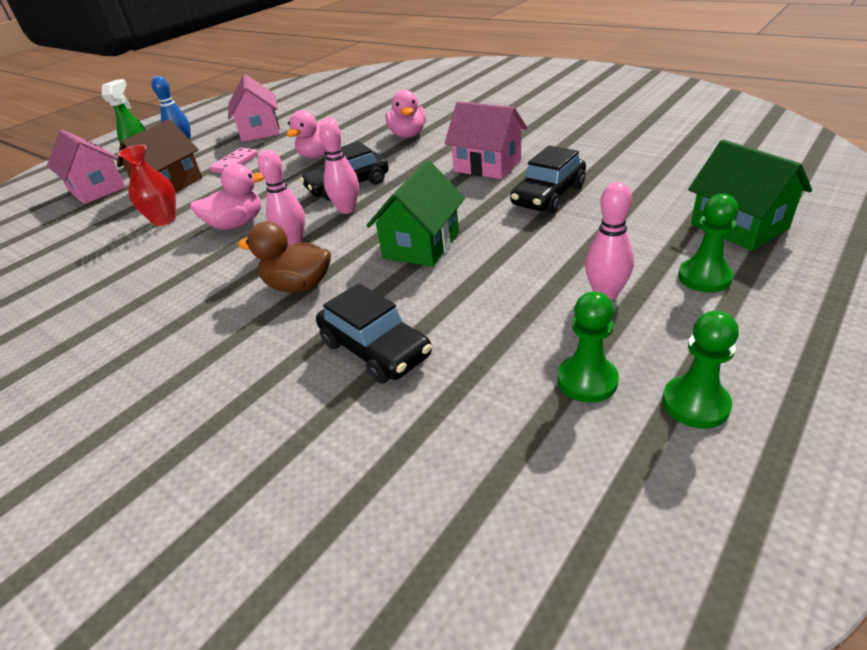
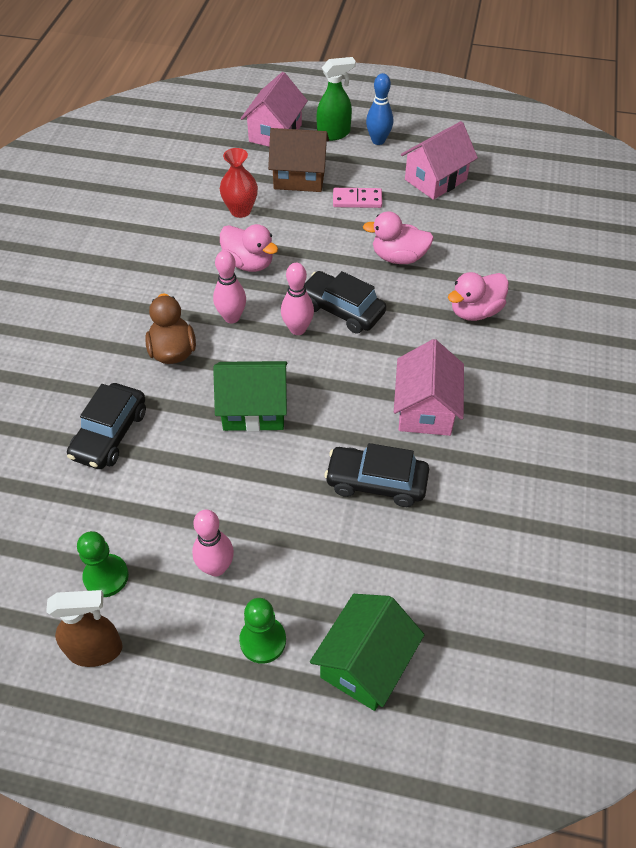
camera: 60 degrees right, 15 degrees up
green pawn [662,311,739,428] -> brown spray bottle [46,590,123,667]

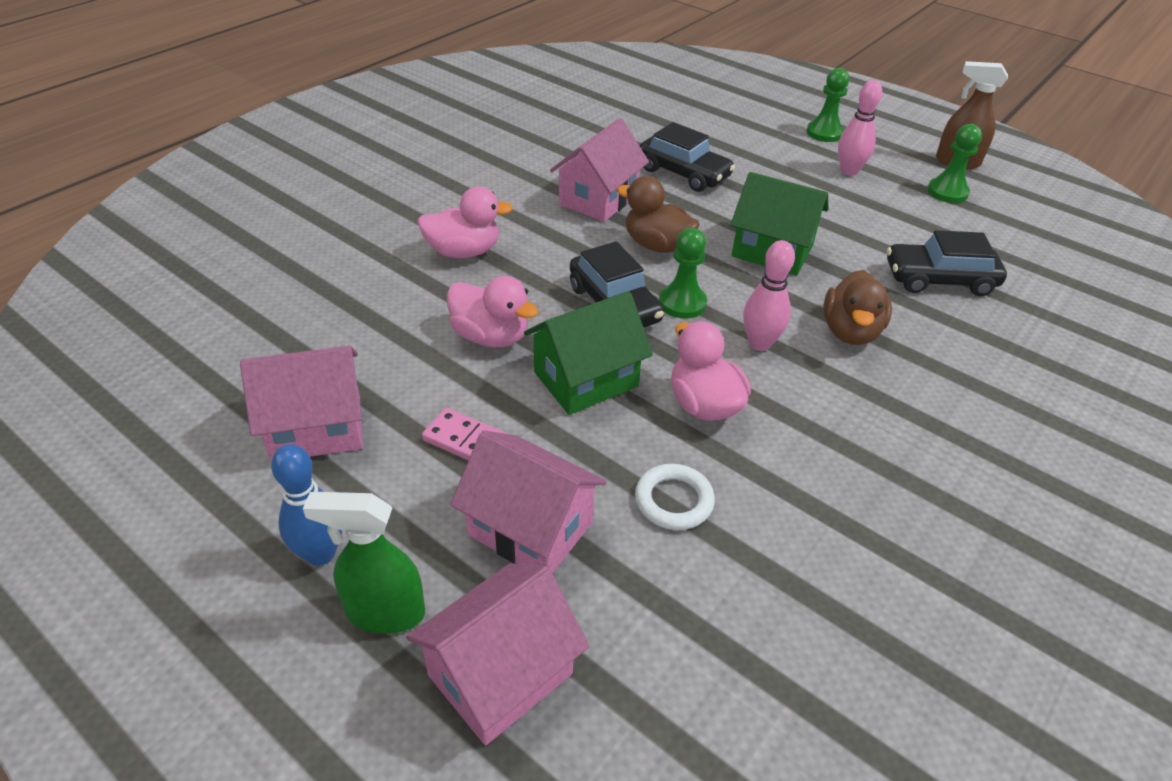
camera: 155 degrees left, 10 degrees down
black car [67,383,146,469] -> black car turned 135 degrees counterclockwise [887,230,1007,296]
red vase [220,148,258,218] -> white ring [635,464,715,530]
brown house [268,128,329,192] -> pink house [450,430,607,574]
pink bowling pin [281,263,314,335] -> green pawn [659,228,707,319]
green house [310,594,425,711] -> green house moved to [524,291,653,415]
none -> brown duck [617,176,700,253]

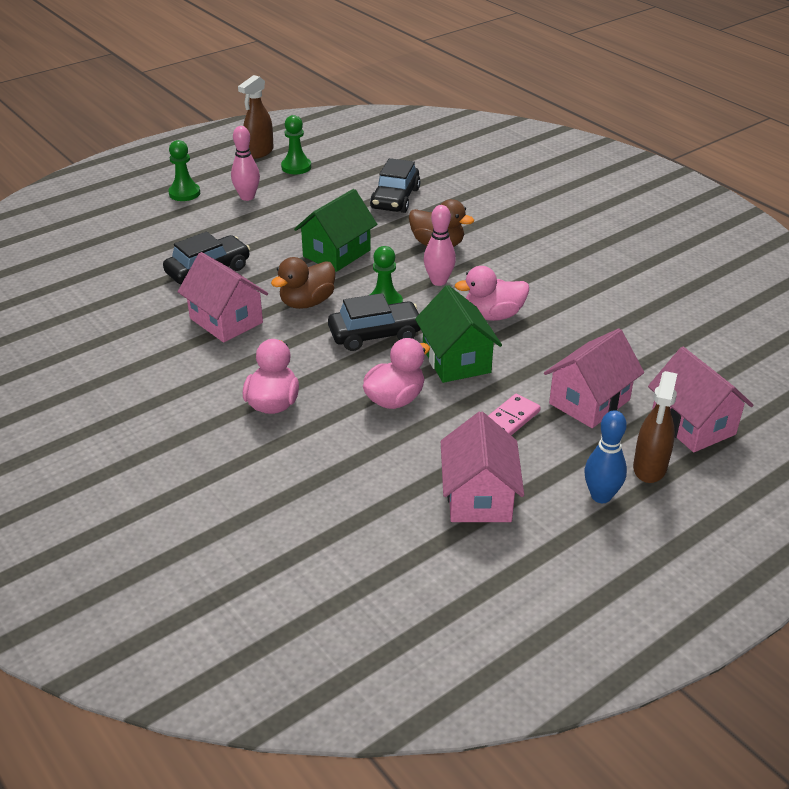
camera: 75 degrees left, 5 degrees down
green spray bottle [303,492,425,634] -> brown spray bottle [633,371,677,483]
white ring [635,464,715,530] -> none

